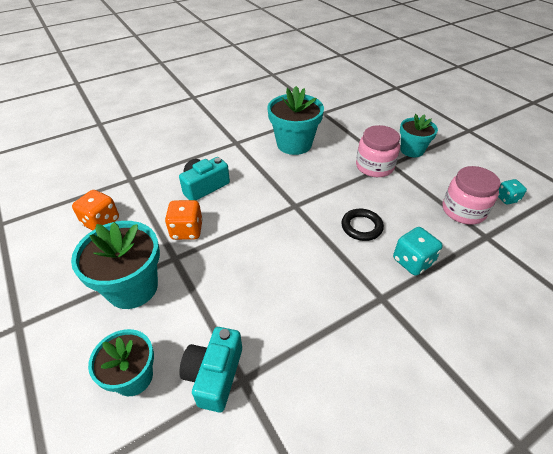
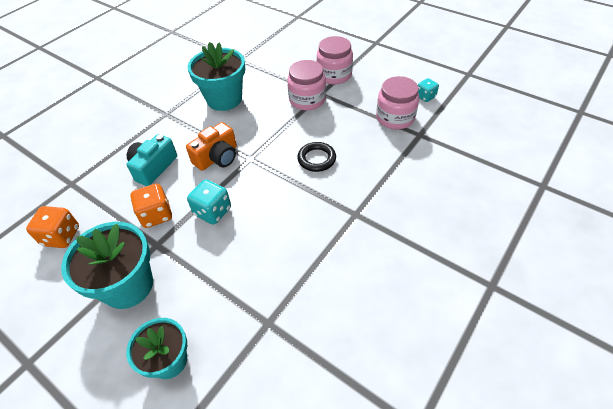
camera: 20 degrees left, 5 degrees up
turquoise camera [179,327,242,412] -> none
turquoise dice [393,227,443,276] -> turquoise dice moved to [187,179,231,225]
turquoise flower pot [400,114,438,157] -> pink jar [317,36,353,85]
none -> orange camera [186,122,237,171]

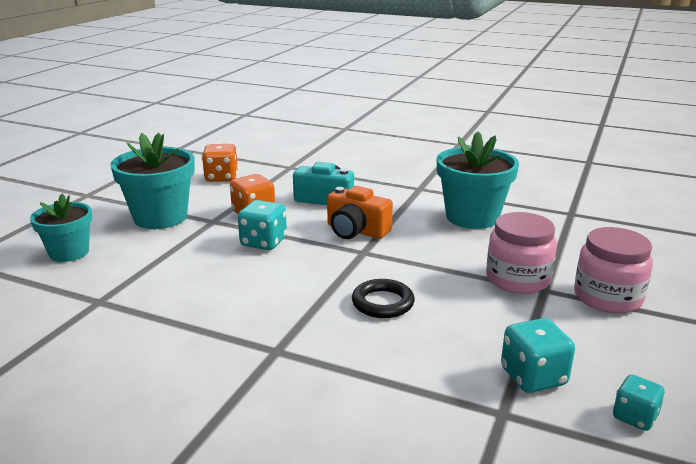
camera: 75 degrees right, 25 degrees down
pink jar [376,76,419,129] -> turquoise dice [501,318,575,393]

